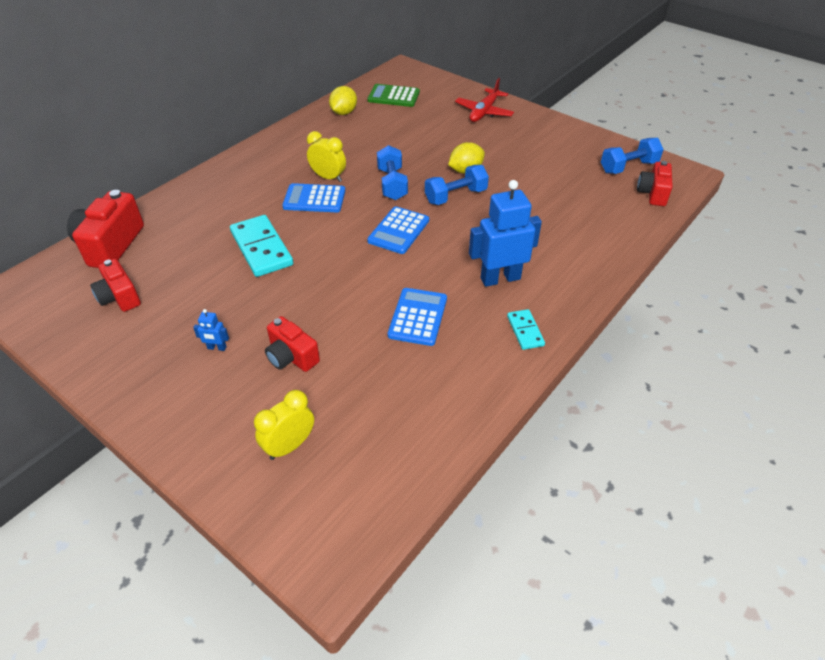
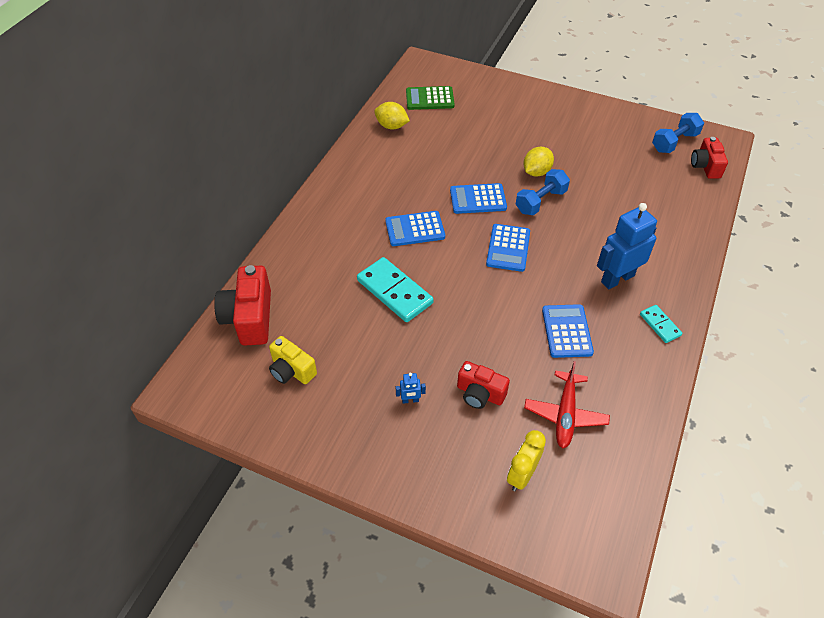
camera: 15 degrees left, 5 degrees up
red camera [90,259,141,312] -> yellow camera [269,336,317,384]
yellow clock [307,131,346,182] -> none
yellow lemon [329,86,357,115] -> yellow lemon turned 75 degrees counterclockwise [374,102,410,129]
blue dumbbell [377,145,408,200] -> blue calculator [450,183,507,214]
red plane [455,78,514,122] -> red plane moved to [524,361,610,448]

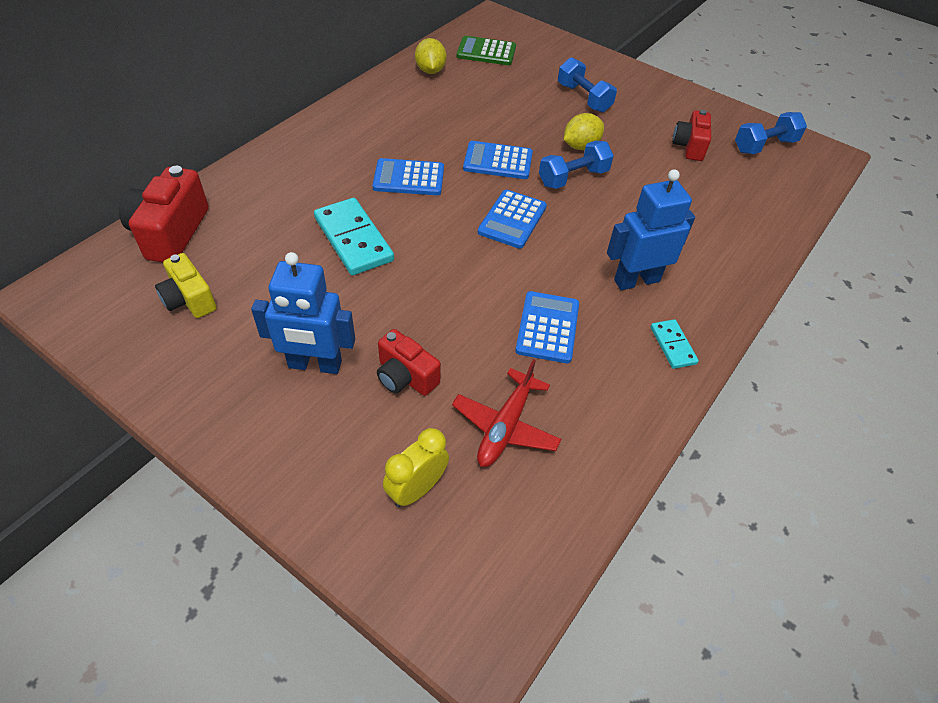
camera: 10 degrees right, 0 degrees up
yellow lemon [374,102,410,129] -> yellow lemon turned 45 degrees clockwise [415,38,446,74]
blue robot [396,373,426,404] -> blue robot [251,252,355,374], size x2.36
red camera [691,137,728,179] -> red camera moved to [672,110,711,161]
none -> blue dumbbell [558,57,617,113]

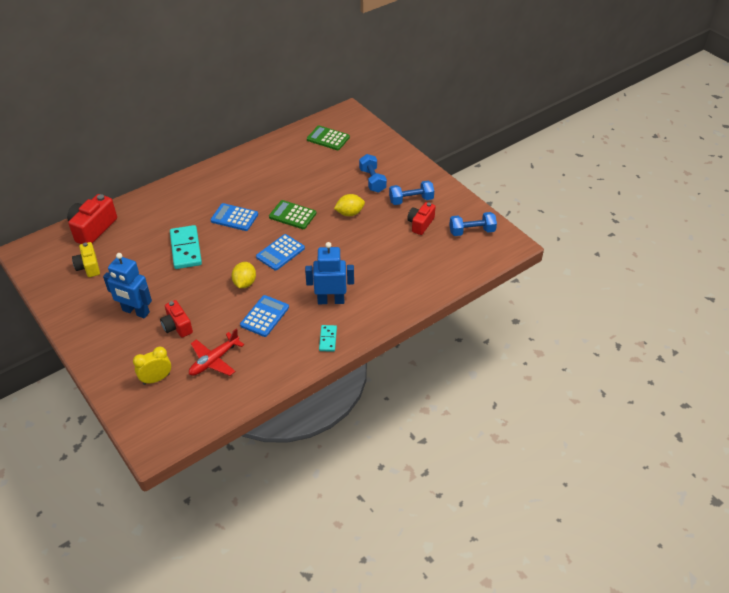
camera: 20 degrees right, 5 degrees down
yellow lemon [415,38,446,74] -> yellow lemon moved to [231,262,256,288]
blue calculator [463,141,533,179] -> green calculator [269,200,316,229]
blue dumbbell [539,141,614,189] -> blue dumbbell moved to [389,181,434,205]

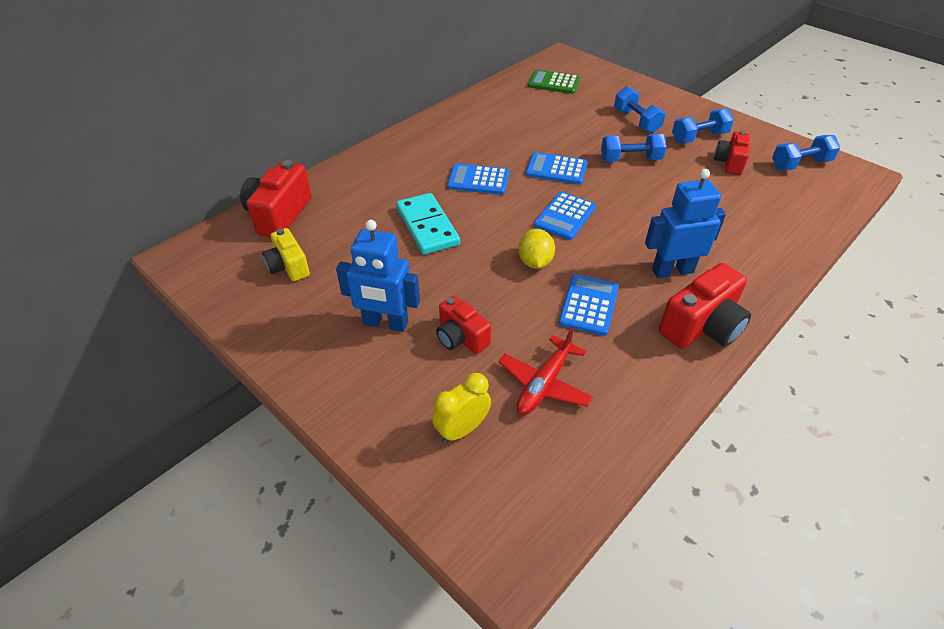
camera: 10 degrees left, 0 degrees up
green calculator [269,200,316,229] -> blue calculator [526,152,587,185]
turquoise domino [319,325,337,352] -> red camera [659,263,751,349]
yellow lemon [334,194,365,216] -> blue dumbbell [601,134,667,162]

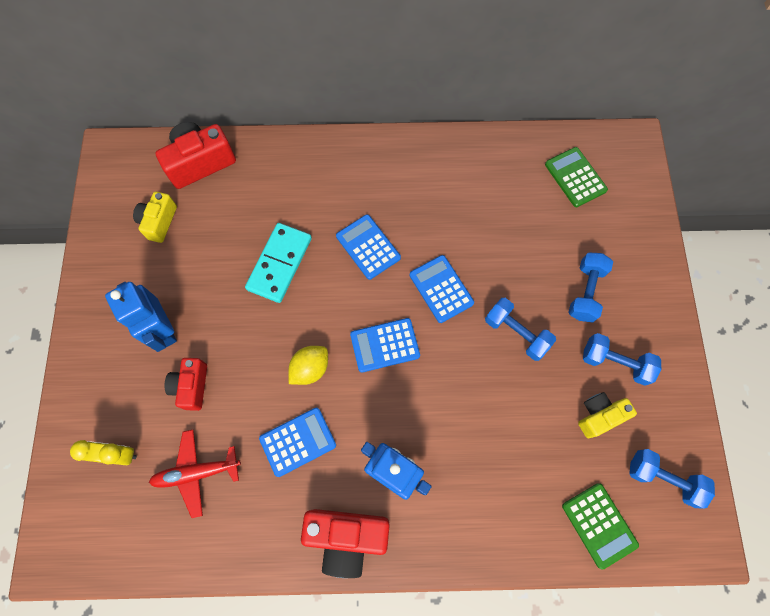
camera: 45 degrees right, 25 degrees up
red camera [714,131,750,175] -> yellow camera [578,392,637,438]
none -> green calculator [562,483,639,570]

